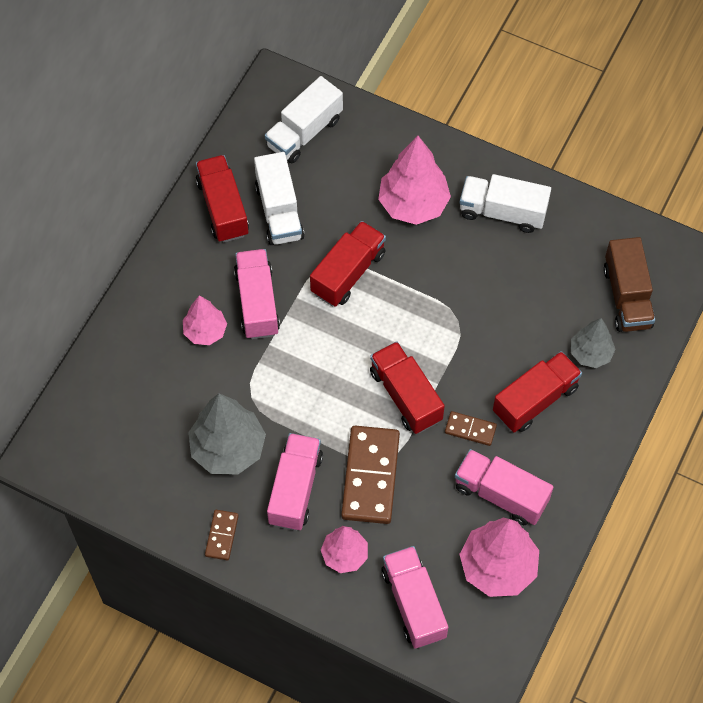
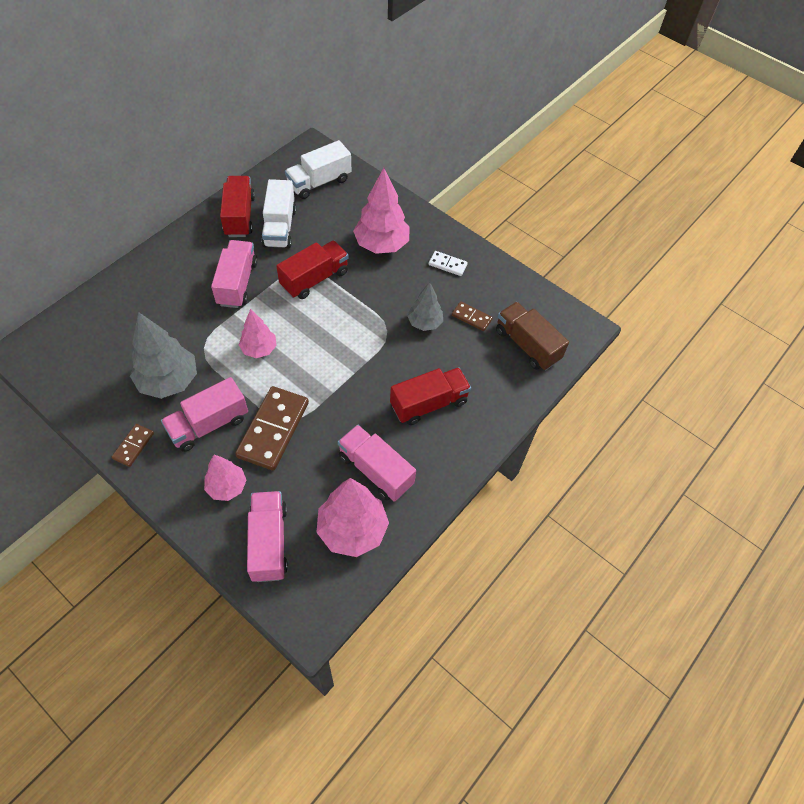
camera: 10 degrees right, 5 degrees down
pink tree [183,295,227,345] -> pink tree moved to [239,309,277,358]
pink truck [267,433,323,531] -> pink truck turned 150 degrees counterclockwise [161,377,248,452]
red truck [370,341,445,434] -> none
brown domino [445,411,497,446] -> brown domino moved to [452,301,493,331]
white truck [460,174,551,233] -> white domino [429,251,468,276]
grey tree [571,318,616,368] -> grey tree moved to [407,282,443,331]
brown truck [603,237,655,332] -> brown truck turned 135 degrees clockwise [496,302,569,370]

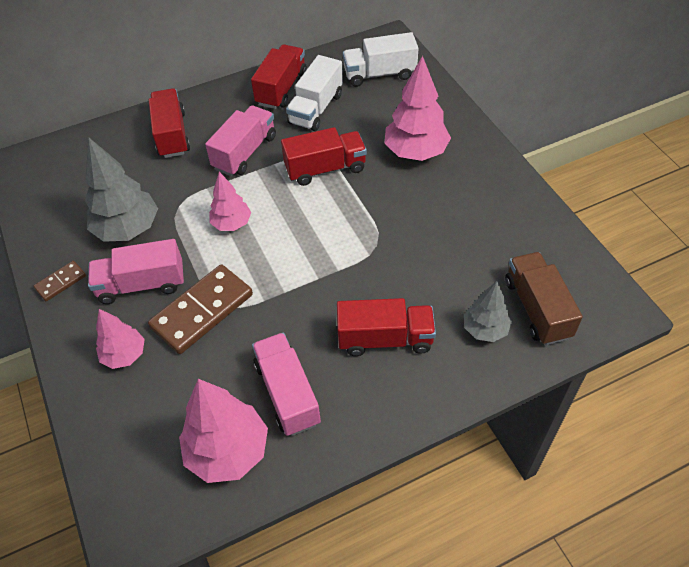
camera: 30 degrees right, 5 degrees down
pink truck [247,491,288,582] -> none
grey tree [407,282,443,331] -> grey tree moved to [464,281,512,342]
white domino [429,251,468,276] -> none
brown domino [452,301,493,331] -> none
none -> red truck [149,88,190,158]

